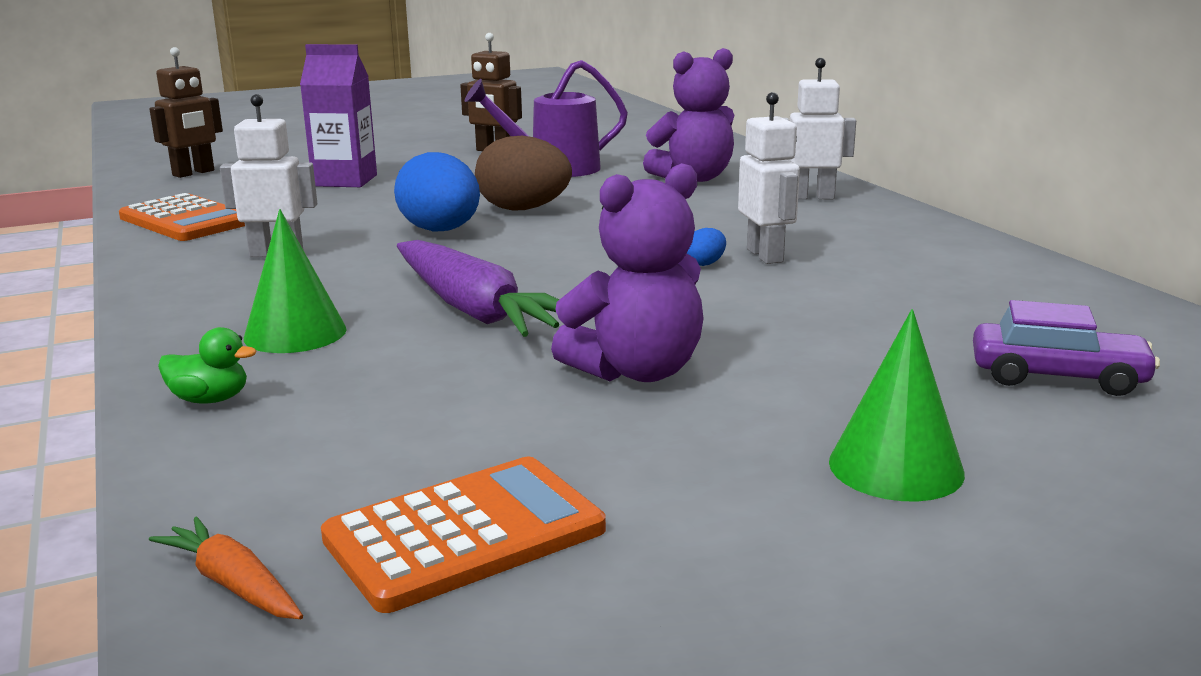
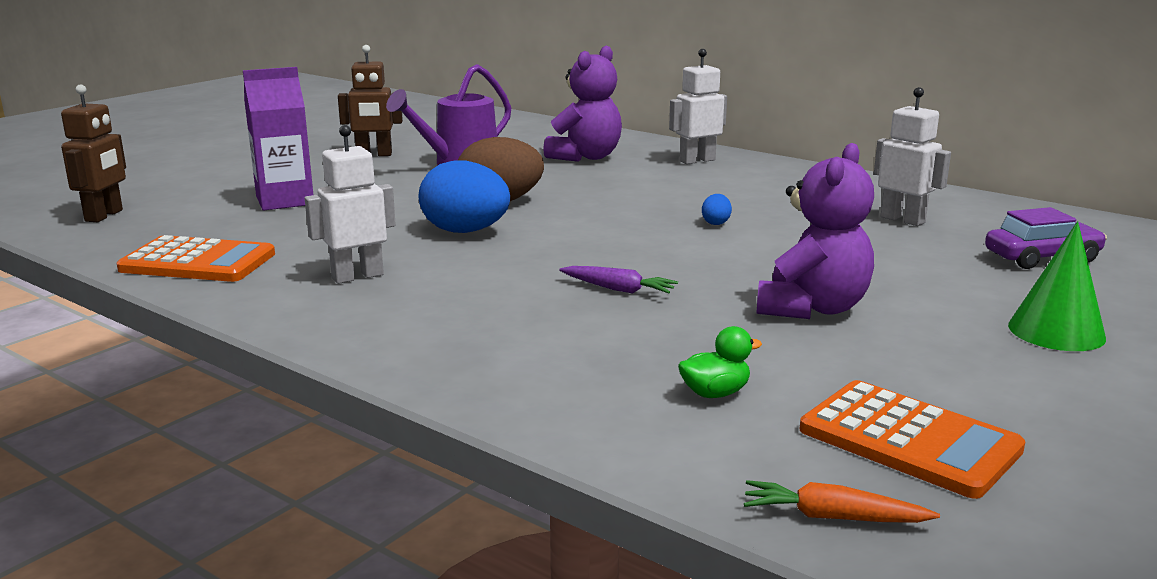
camera: 30 degrees left, 0 degrees up
green duck [158,327,256,403] -> green duck moved to [678,326,762,398]
green cone [244,209,347,353] -> none
orange calculator [321,457,606,613] -> orange calculator turned 105 degrees clockwise [800,380,1025,499]
purple carrot [397,240,559,337] -> purple carrot [559,266,678,294], size x0.47
white robot [738,92,800,264] -> white robot moved to [874,87,951,226]

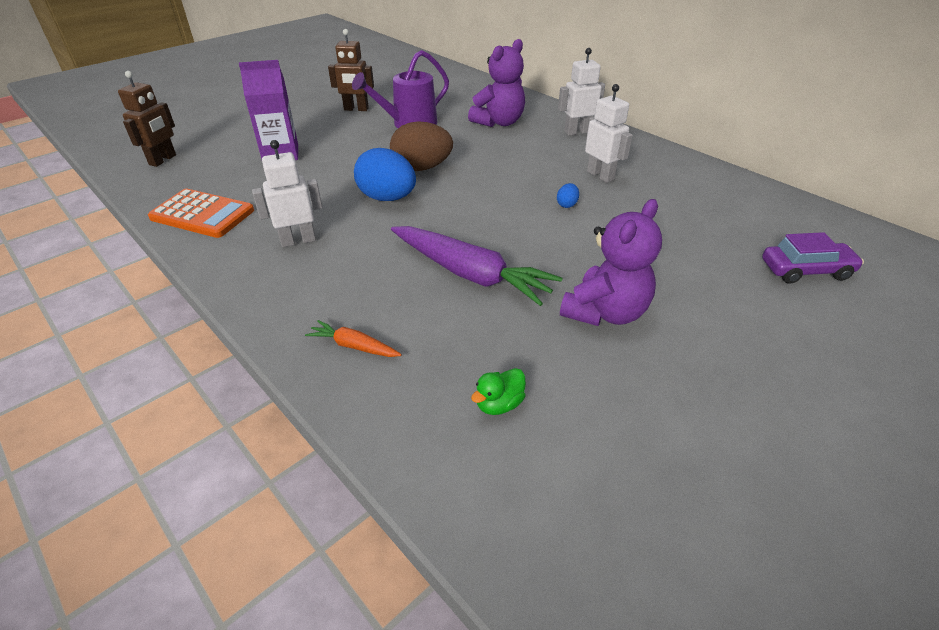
camera: 10 degrees right, 20 degrees up
purple carrot [559,266,678,294] -> purple carrot [391,226,563,306], size x2.14
green duck [678,326,762,398] -> green duck turned 150 degrees clockwise [471,368,526,415]
orange carrot [744,480,940,523] -> orange carrot moved to [305,320,402,357]
orange calculator [800,380,1025,499] -> none
white robot [874,87,951,226] -> white robot moved to [585,84,633,183]
green cone [1008,221,1106,351] -> none

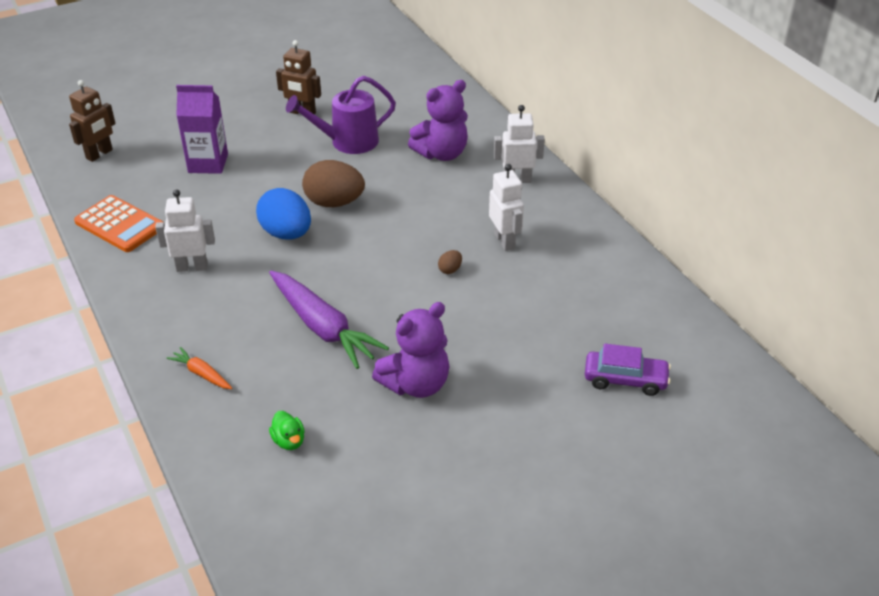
camera: 15 degrees right, 0 degrees up
green duck [471,368,526,415] -> green duck turned 90 degrees counterclockwise [269,411,305,450]
blue egg [557,183,579,208] -> brown egg [438,250,462,274]

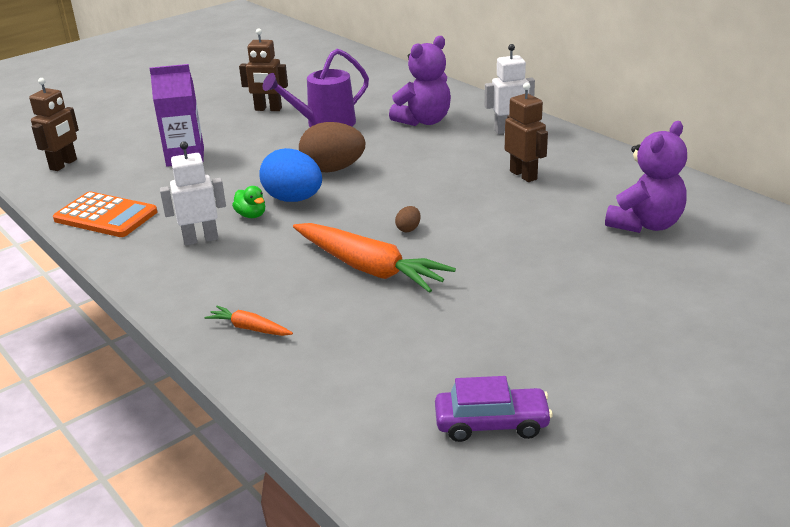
camera: 10 degrees left, 10 degrees down
purple carrot [269,271,389,369] -> orange carrot [293,223,456,293]
green duck [269,411,305,450] -> green duck moved to [232,186,265,218]
purple teddy bear [372,302,449,398] -> purple teddy bear moved to [605,121,687,233]
brown egg [438,250,462,274] -> brown egg moved to [395,206,421,232]
white robot [489,164,524,251] -> brown robot [505,82,548,182]
purple car [585,343,671,396] -> purple car moved to [435,376,553,442]

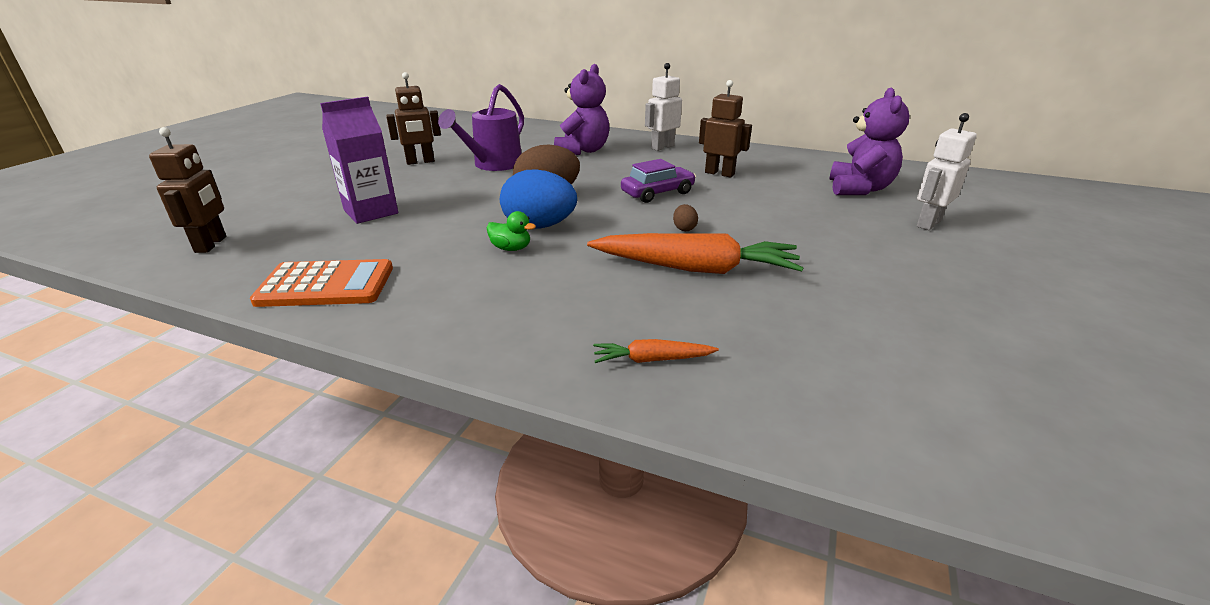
camera: 30 degrees left, 0 degrees up
white robot [160,141,226,245] -> white robot moved to [917,113,977,230]
purple car [435,376,553,442] -> purple car moved to [621,159,696,203]

